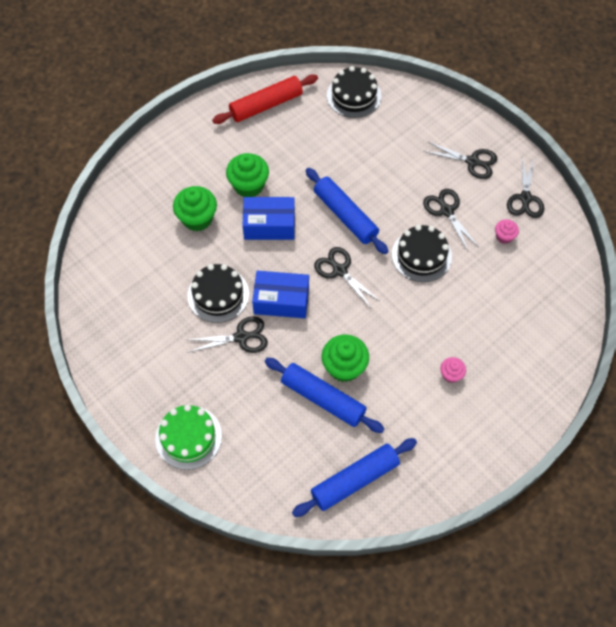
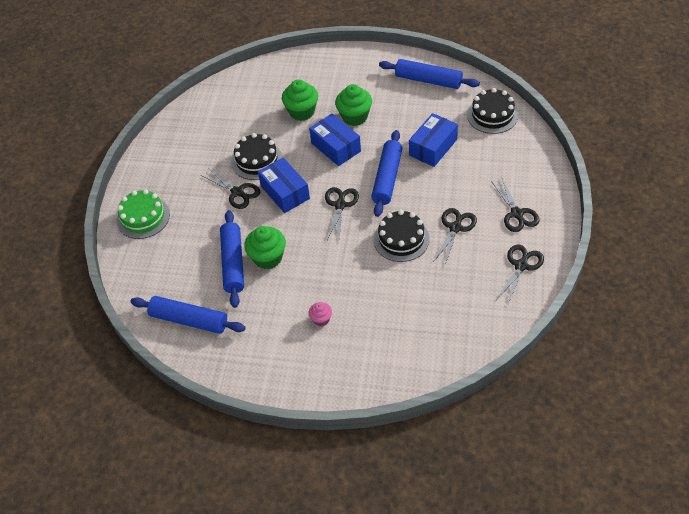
camera: 55 degrees right, 10 degrees down
red rolling pin [212,74,318,124] -> blue rolling pin [379,59,480,89]
pink cupcake [495,219,519,244] -> none
black scissors [507,158,544,218] -> black scissors turned 150 degrees clockwise [496,245,544,304]
none -> blue box [409,113,458,167]

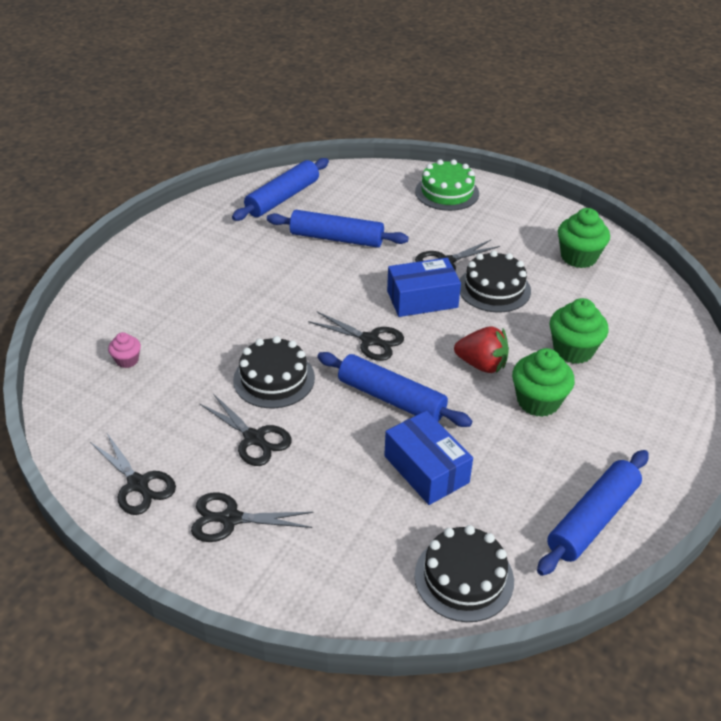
camera: 105 degrees right, 10 degrees down
green cupcake [244,226,286,269] -> green cupcake moved to [558,208,610,268]
blue box [309,114,361,166] -> red strawberry [454,326,509,373]
pink cupcake [309,302,332,326] -> pink cupcake moved to [108,332,141,368]

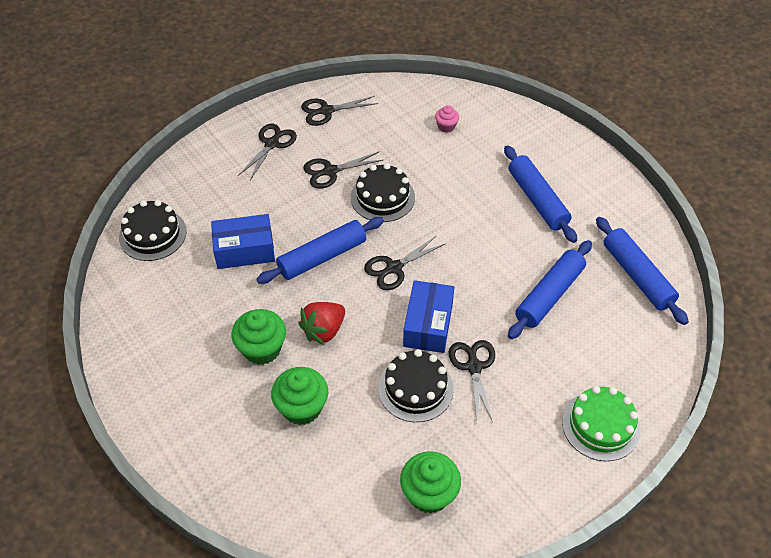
camera: 115 degrees right, 10 degrees up
blue rolling pin [537,450,649,576] -> blue rolling pin moved to [504,145,577,243]

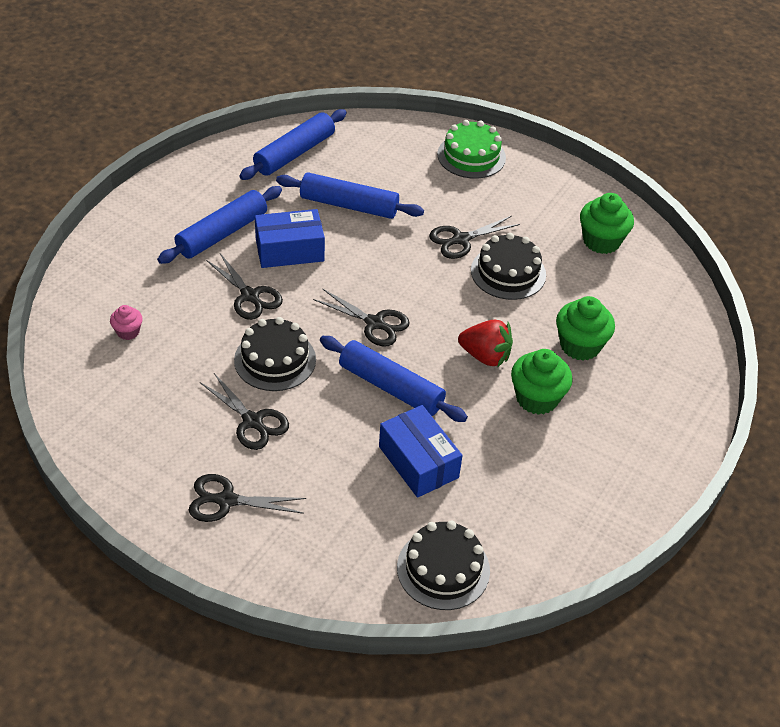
camera: 115 degrees left, 5 degrees down
black scissors [301,96,378,126] -> black scissors moved to [206,253,283,320]
blue box [403,280,454,353] -> blue box moved to [255,209,325,268]

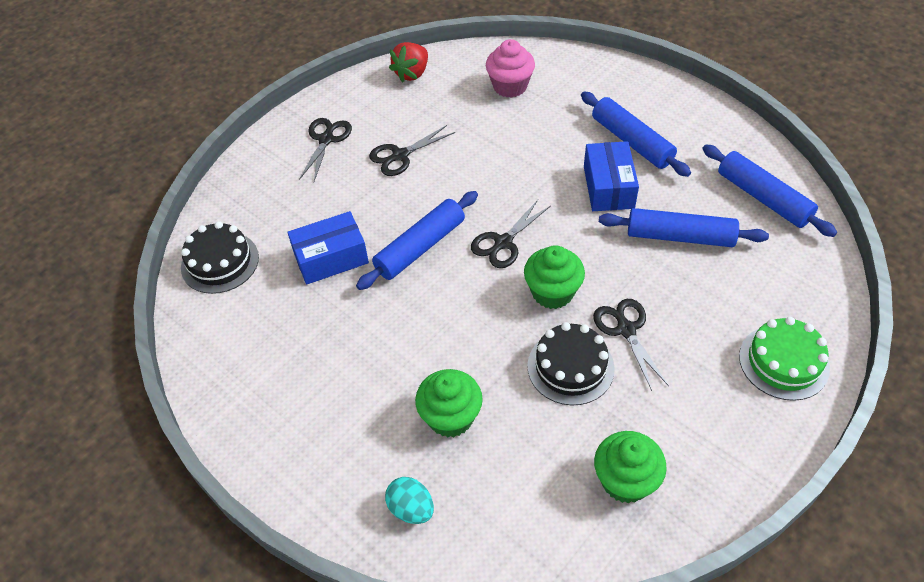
camera: 105 degrees right, 5 degrees up
pink cupcake [110,305,143,340] -> pink cupcake [486,39,535,98], size x1.84
black scissors [206,253,283,320] -> none
black cake [234,317,316,391] -> none
blue rolling pin [276,172,424,219] -> blue rolling pin turned 75 degrees clockwise [599,208,769,247]
red strawberry [458,320,513,368] -> red strawberry moved to [389,42,428,83]
green cupcake [511,349,573,415] -> green cupcake moved to [524,245,585,309]
none -> turquoise egg [385,477,434,524]

